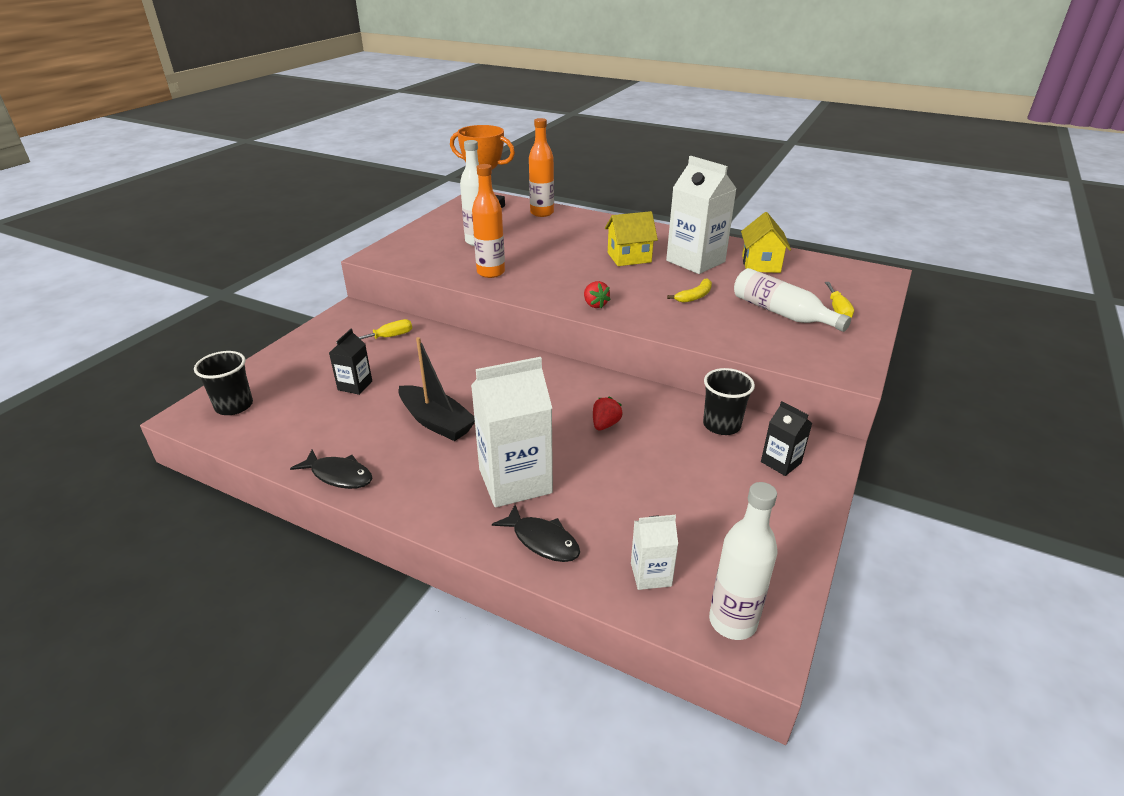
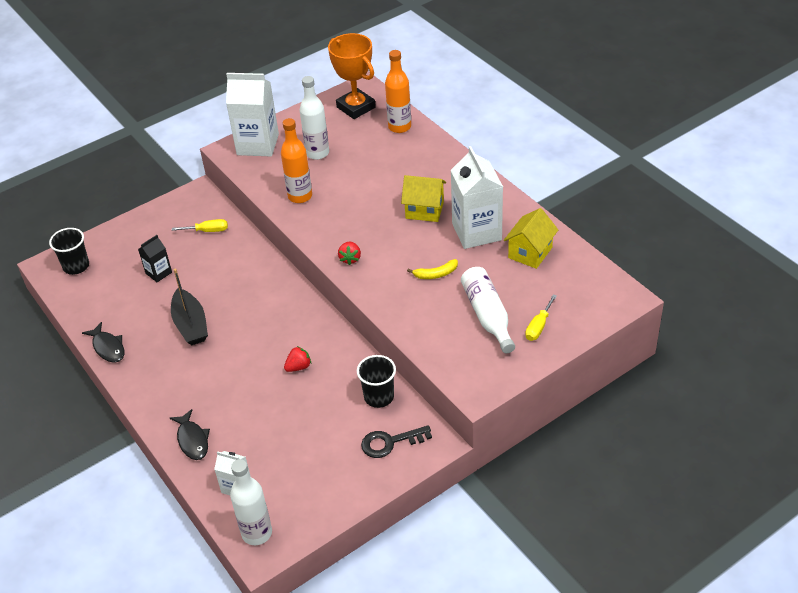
camera: 30 degrees right, 10 degrees up
white carton [471,357,553,508] -> white carton moved to [226,73,279,156]
black carton [761,401,813,476] -> black key [361,425,432,458]

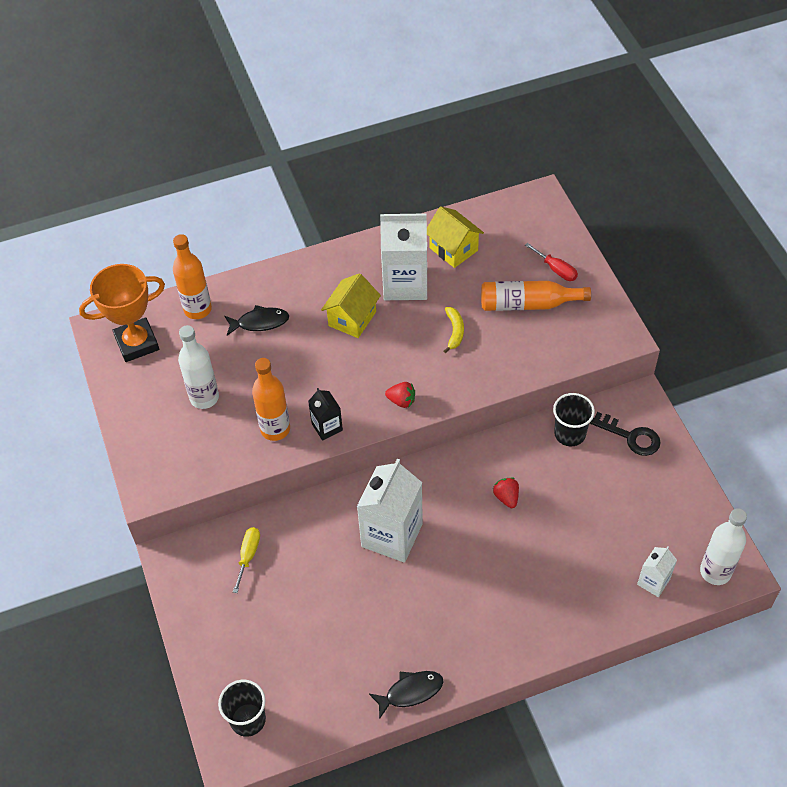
camera: 75 degrees left, 10 degrees up
black carton [138,235,172,282] -> black carton moved to [308,388,343,441]
black fish [170,409,210,460] -> black fish moved to [224,305,289,335]
black boat [171,269,208,345] -> none
white carton [226,73,279,156] -> white carton moved to [357,459,423,563]
black key [361,425,432,458] -> black key turned 60 degrees counterclockwise [590,412,661,456]
white bottle [461,267,515,353] -> orange bottle [481,281,591,311]
yellow screwdriver [525,294,557,341] -> red screwdriver [525,243,578,281]

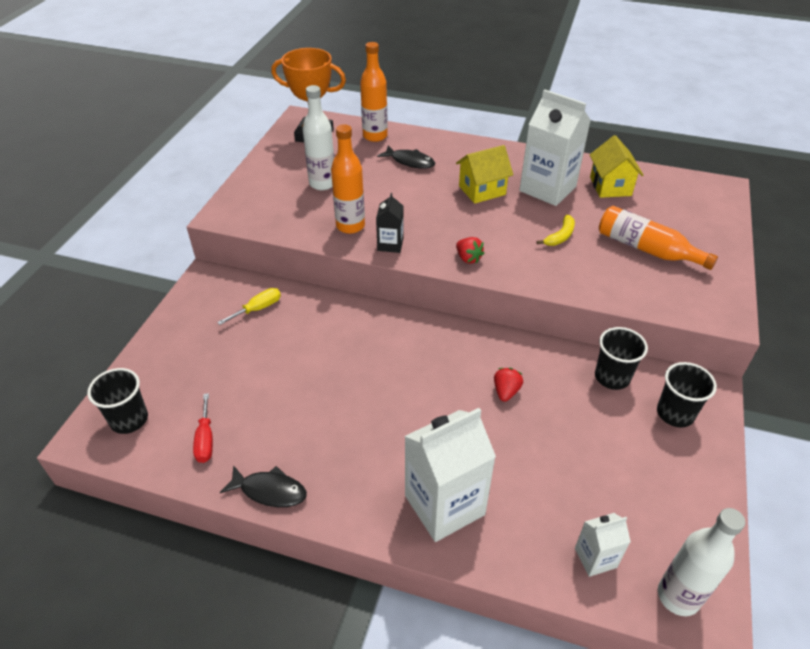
camera: 35 degrees right, 10 degrees down
white carton [357,459,423,563] -> white carton moved to [404,408,496,542]
red screwdriver [525,243,578,281] -> red screwdriver moved to [193,393,213,463]
black key [590,412,661,456] -> black cup [657,362,717,428]

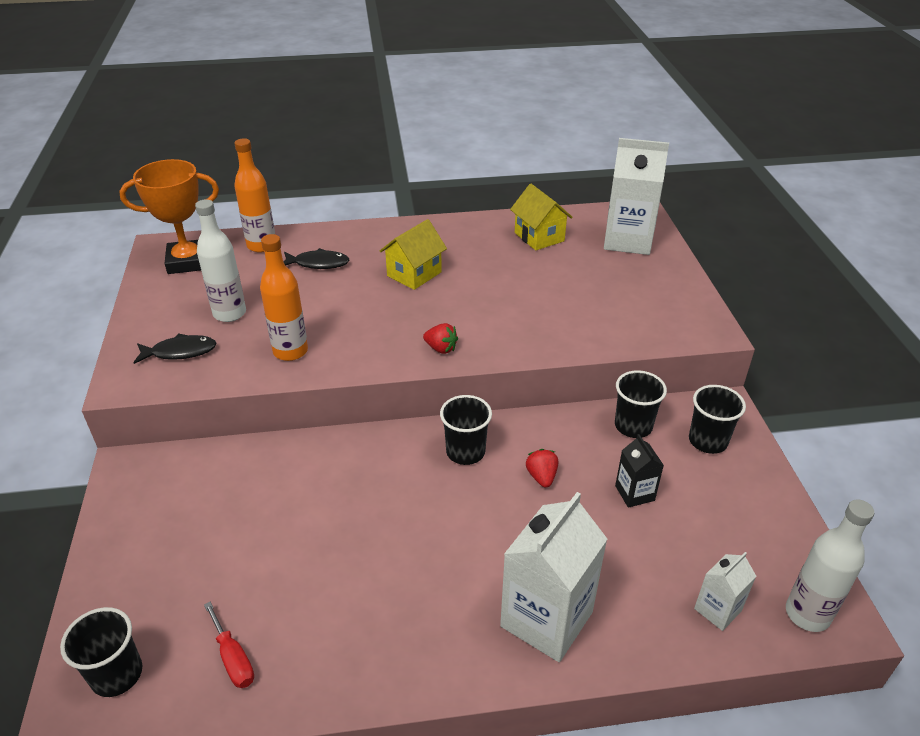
camera: 25 degrees left, 5 degrees down
yellow screwdriver [217,288,281,325] -> none
black fish [220,465,307,507] -> black fish moved to [133,333,217,364]
black carton [376,193,404,253] -> black carton moved to [615,434,664,508]
white carton [519,89,591,206] -> white carton moved to [604,138,669,255]
yellow banana [536,215,575,246] -> none
orange bottle [599,206,718,270] -> none
none -> black cup [440,395,492,465]

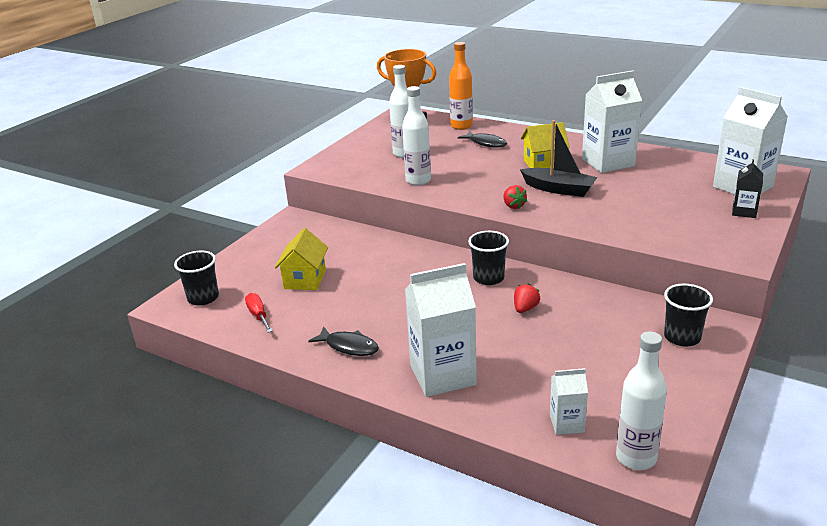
camera: 40 degrees right, 10 degrees down
black fish [133,333,217,364] -> black fish moved to [308,326,379,356]
red screwdriver [204,602,254,688] -> red screwdriver turned 150 degrees clockwise [245,293,272,333]
orange bottle [260,234,308,361] -> white bottle [402,86,431,185]
yellow house [510,184,573,251] -> yellow house moved to [275,228,328,290]
black cup [615,370,667,438] -> none
black carton [615,434,664,508] -> black carton moved to [732,159,763,218]
none -> black boat [520,120,598,197]
none -> white carton [582,70,642,173]

